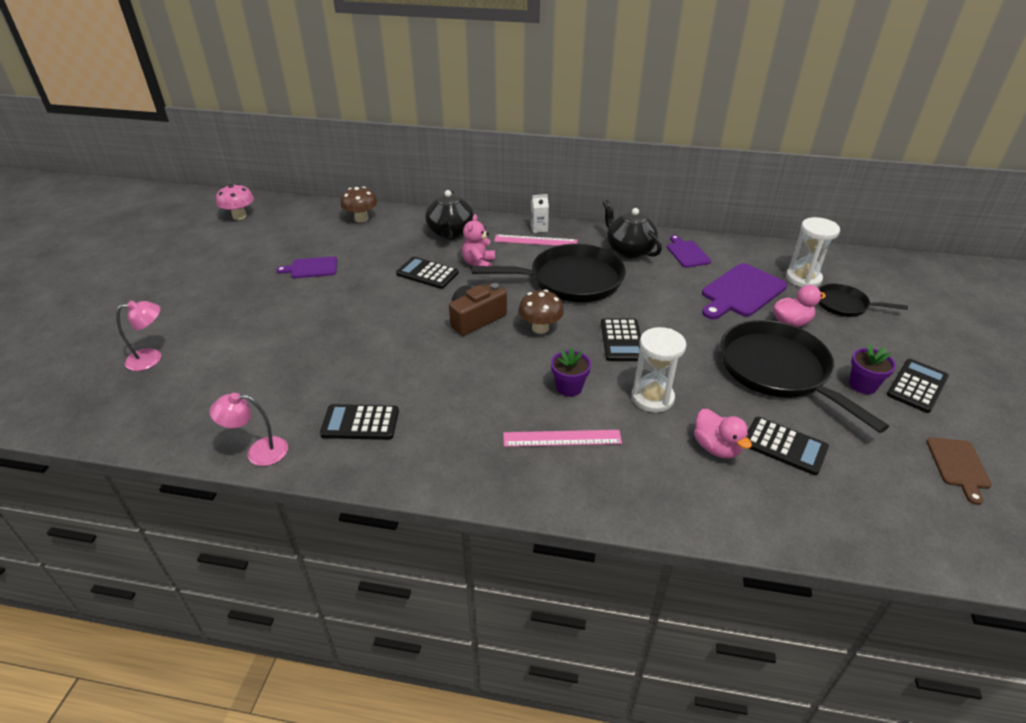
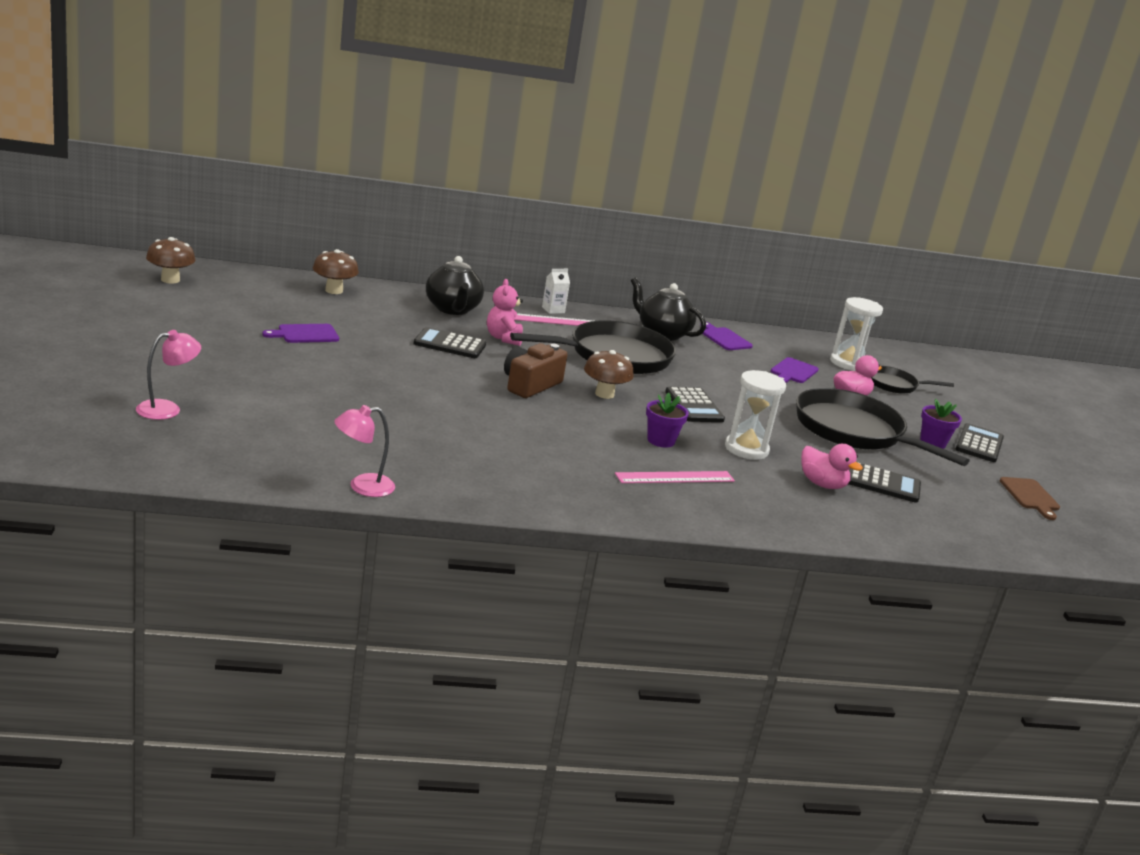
camera: 20 degrees left, 15 degrees down
pink mushroom [216,184,254,220] -> brown mushroom [146,237,196,284]
black calculator [320,404,399,440] -> none
purple cutting board [702,263,787,319] -> purple cutting board [771,357,818,383], size x0.59

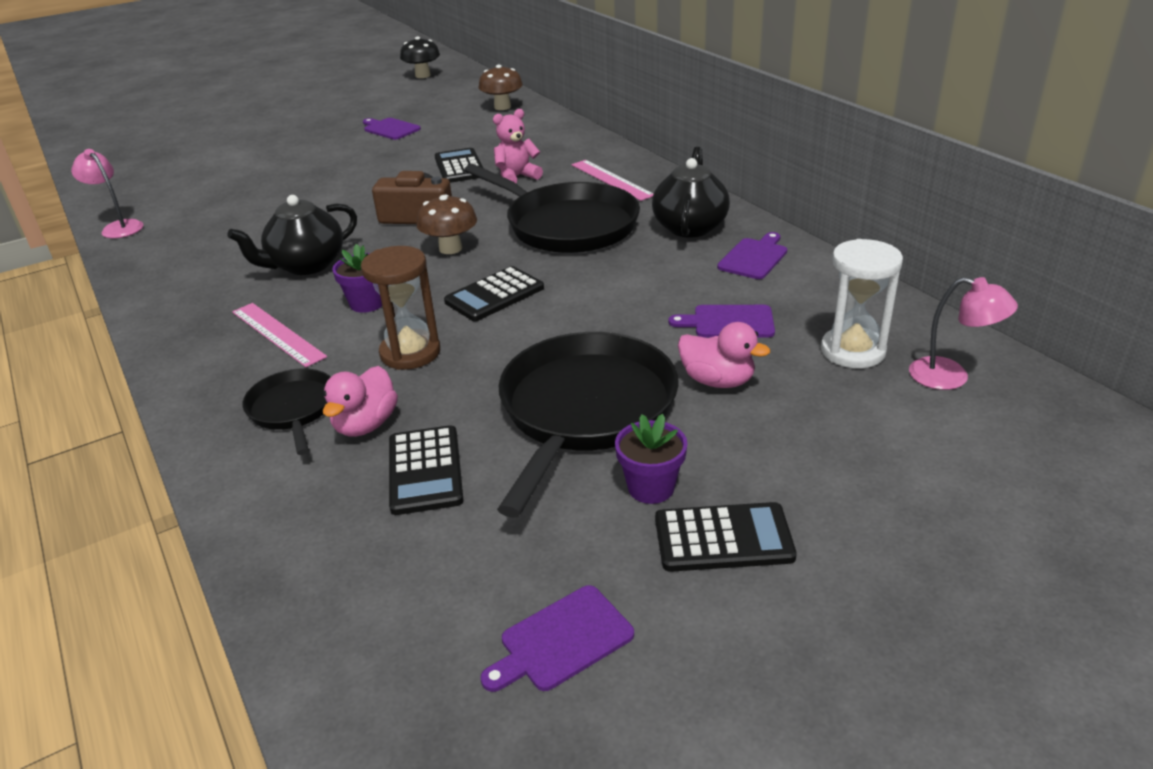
camera: 70 degrees right, 10 degrees up
pink lamp [136,330,201,420] -> pink lamp moved to [909,277,1018,390]
brown mushroom [146,237,196,284] -> black mushroom [400,36,440,78]
black teapot [426,256,484,315] -> black teapot moved to [227,195,357,275]
white carton [542,269,570,314] -> none
white hourglass [725,370,786,460] -> brown hourglass [361,246,440,370]
black pan [871,366,954,394] -> black pan moved to [243,368,331,455]
brown cutting board [1000,477,1060,520] -> purple cutting board [481,585,634,692]

